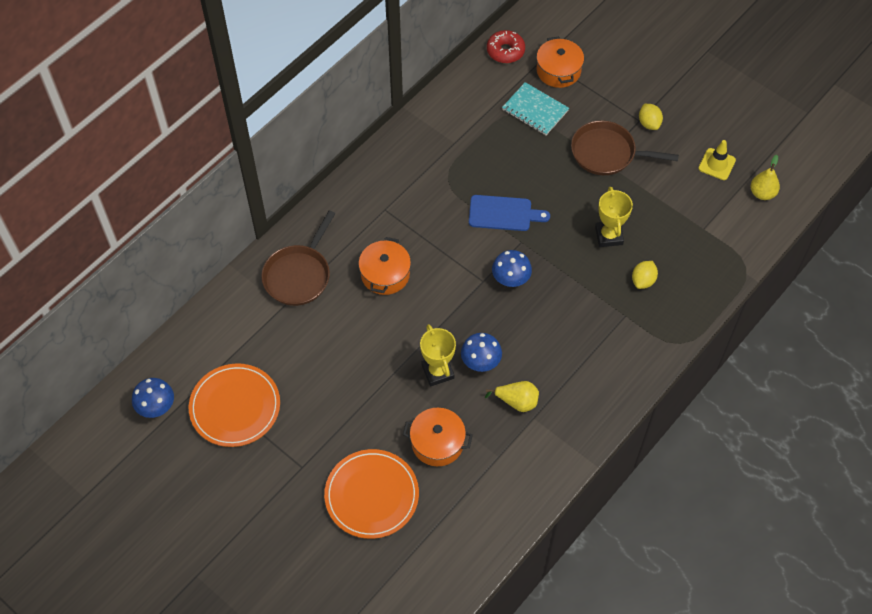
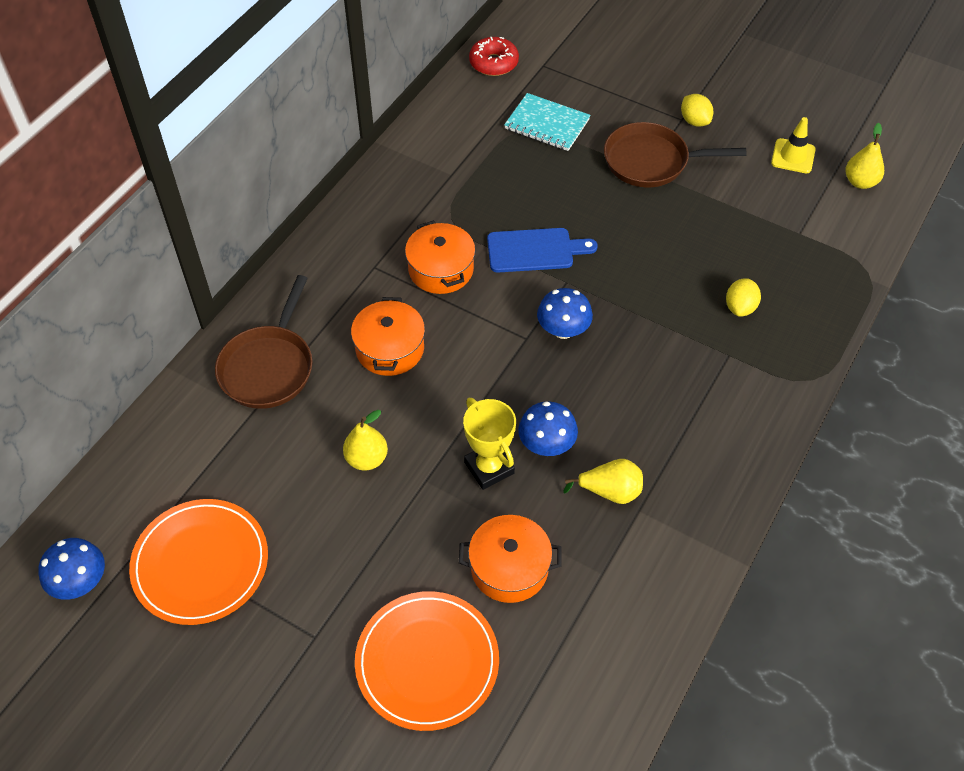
camera: 10 degrees left, 5 degrees down
orange pot [536,36,584,88] -> orange pot moved to [405,220,475,294]
yellow trophy [595,187,633,247] -> none
none -> yellow pear [343,410,388,470]

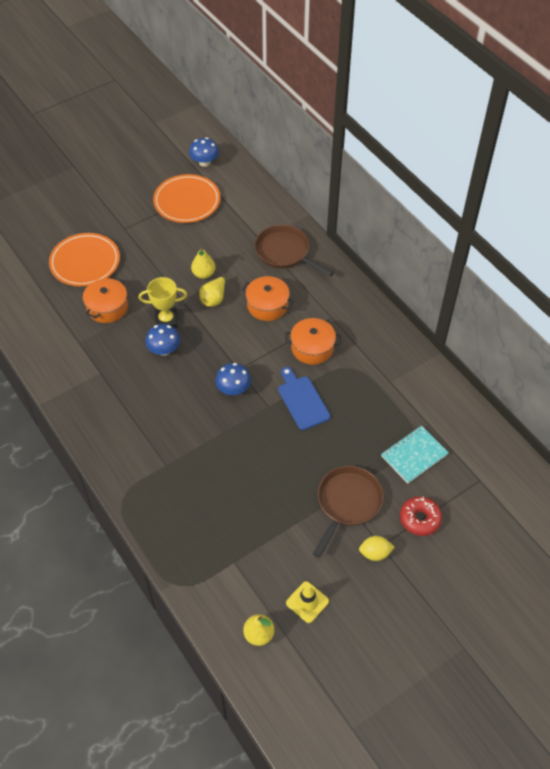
camera: 115 degrees right, 0 degrees up
red donut [469,37,519,76] -> red donut moved to [400,496,442,536]
blue cutting board [487,228,598,273] -> blue cutting board turned 135 degrees clockwise [278,367,330,430]
yellow pear [563,459,643,504] -> yellow pear moved to [199,274,227,307]
yellow lemon [726,278,761,317] -> none

